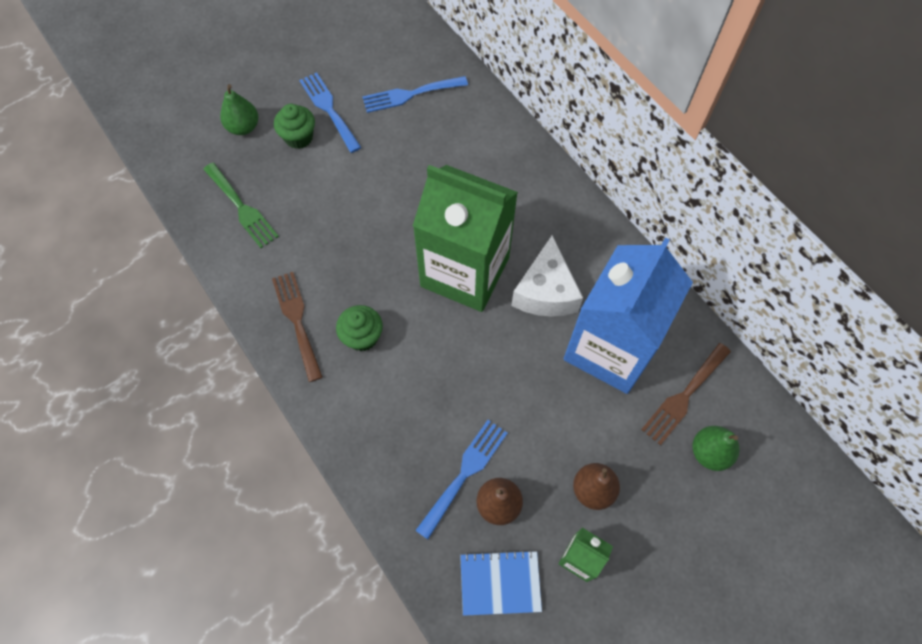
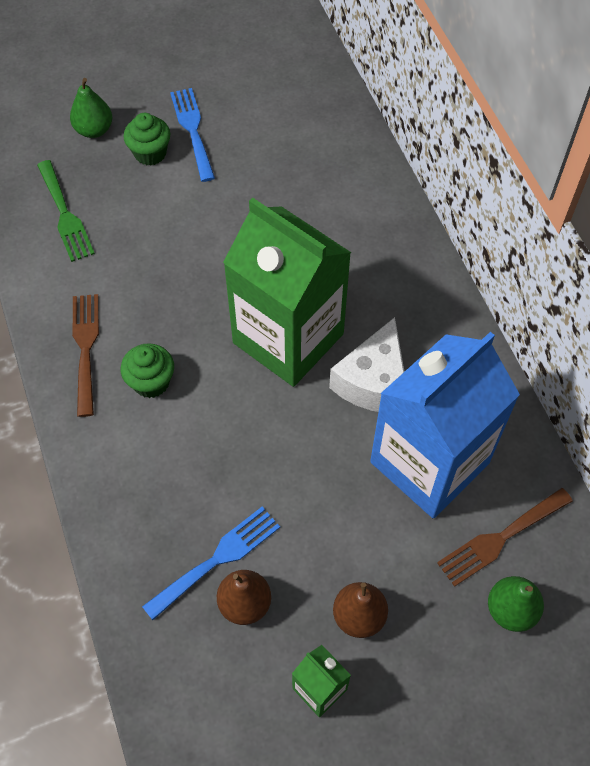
camera: 15 degrees right, 5 degrees down
blue fork [362,76,468,113] -> none
blue notebook [460,550,542,616] -> none

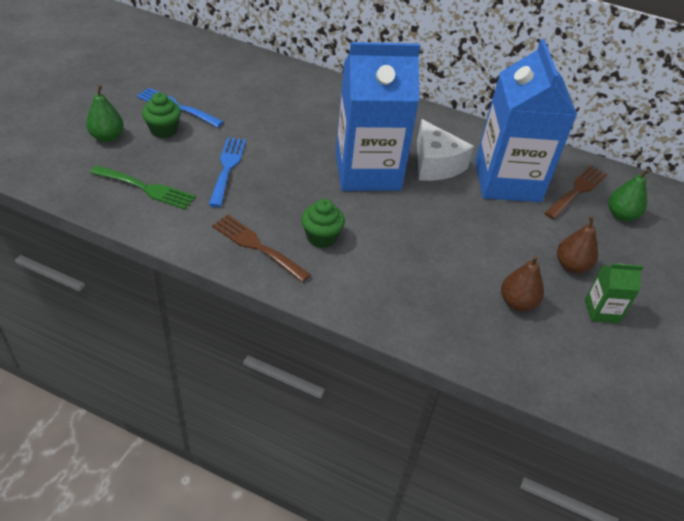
camera: 50 degrees left, 15 degrees down
blue fork [142,506,280,620] -> blue fork moved to [209,137,246,207]
green carton [223,197,352,387] -> blue carton [336,42,420,191]
brown fork [437,488,573,587] -> brown fork turned 150 degrees counterclockwise [545,166,607,219]

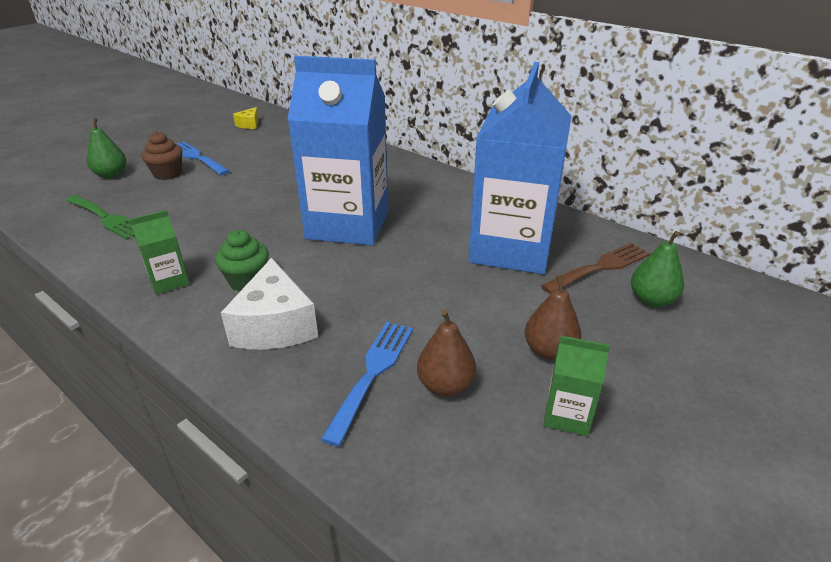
camera: 20 degrees right, 10 degrees down
green cupcake [142,92,181,138] -> brown cupcake [141,131,183,180]
blue fork [209,137,246,207] -> blue fork moved to [321,322,413,446]
brown fork [212,215,311,282] -> green carton [129,210,190,295]
white cheese [417,119,474,181] -> white cheese moved to [221,258,318,349]
none -> yellow cheese [233,107,259,129]

